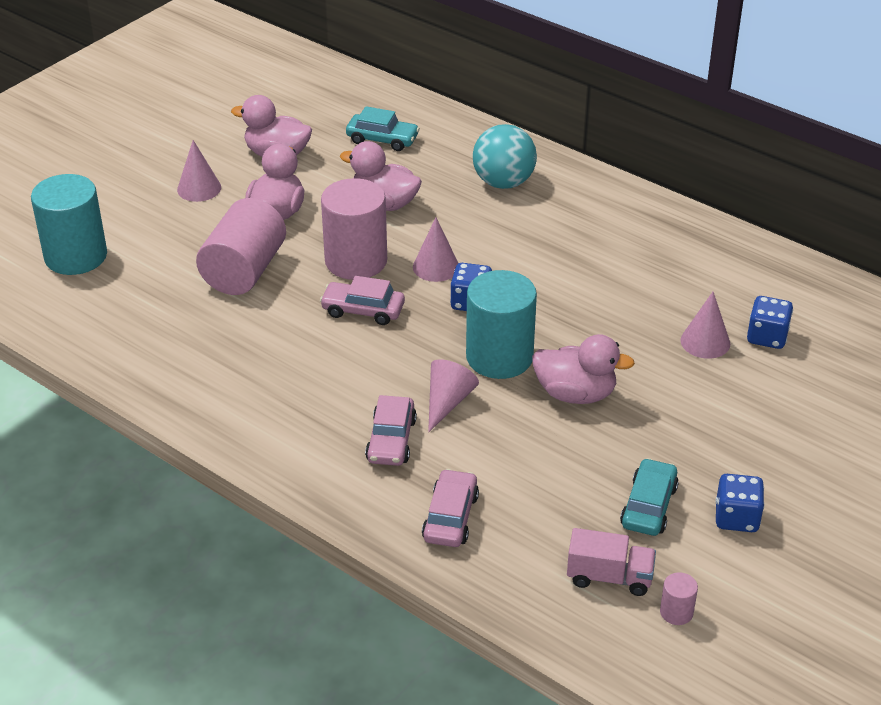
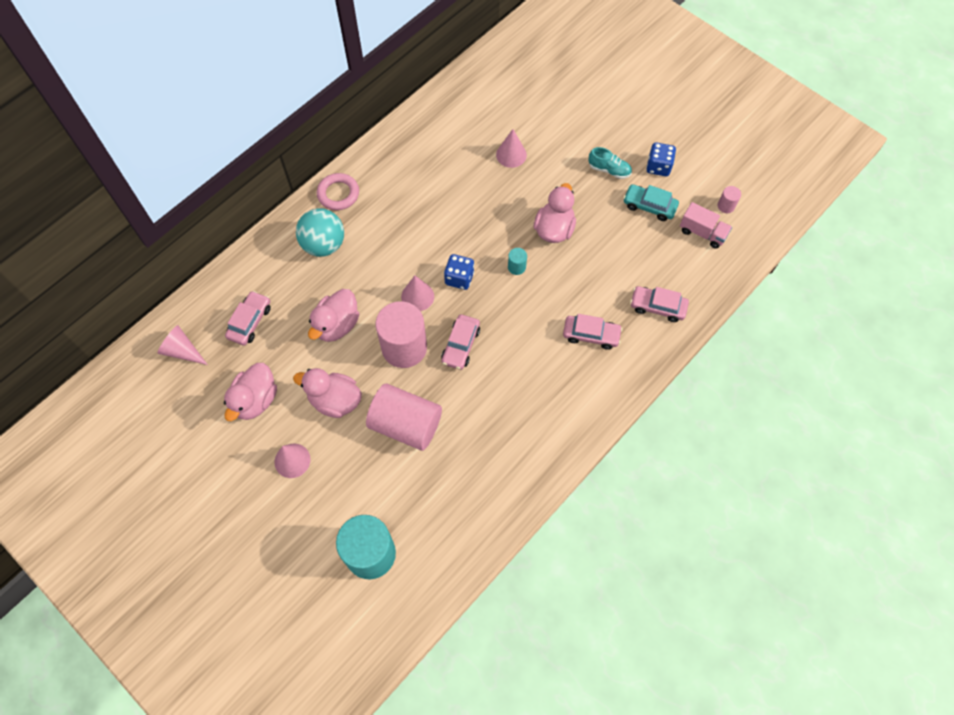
camera: 85 degrees left, 25 degrees up
turquoise car [346,106,420,151] -> pink car [225,291,271,346]
pink cone [428,359,479,432] -> pink cone moved to [158,325,208,365]
turquoise cylinder [466,270,537,379] -> turquoise cylinder [508,248,527,275], size x0.42
pink truck [567,528,656,596] -> pink truck turned 105 degrees clockwise [680,202,732,249]
blue dice [747,296,793,349] -> none
none -> pink ring [317,173,359,210]
none -> turquoise shoe [589,147,632,179]

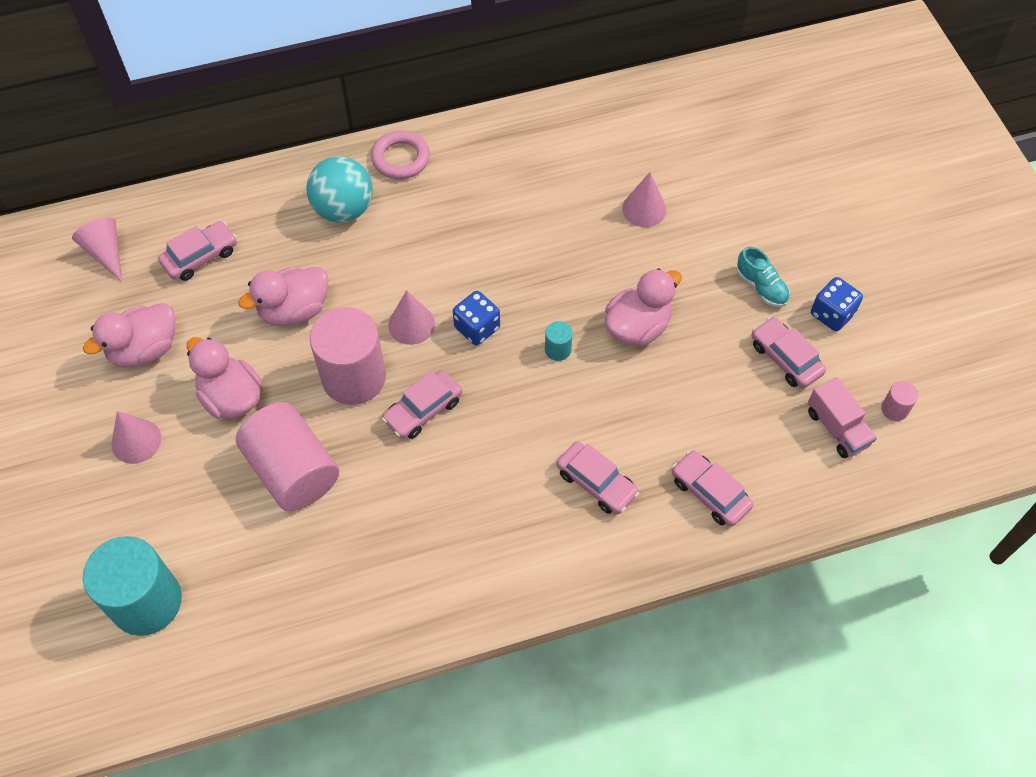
camera: 30 degrees right, 5 degrees down
turquoise car [623,184,679,221] -> pink car [751,317,826,389]

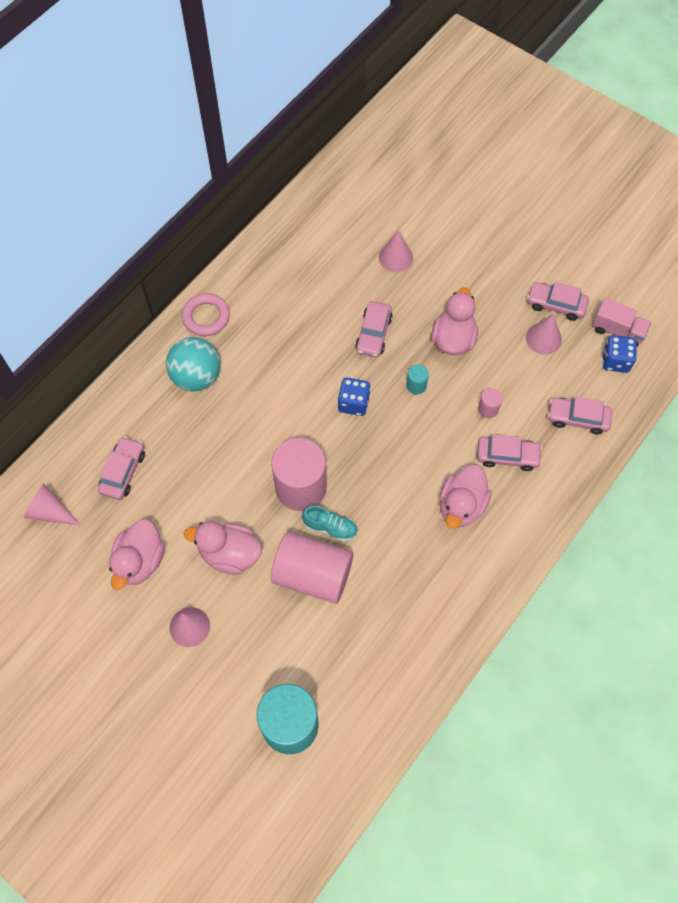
camera: 35 degrees left, 5 degrees up
pink duck [238,267,329,326] -> pink duck moved to [439,465,492,529]
pink car [382,370,462,439] -> pink car moved to [355,301,393,357]
pink cone [388,290,435,345] -> pink cone moved to [526,314,562,355]
turquoise shoe [736,247,790,307] -> turquoise shoe moved to [302,506,358,542]
blue dice [811,277,863,331] -> blue dice moved to [602,335,637,373]
pink cylinder [881,381,918,421] -> pink cylinder moved to [478,388,503,418]

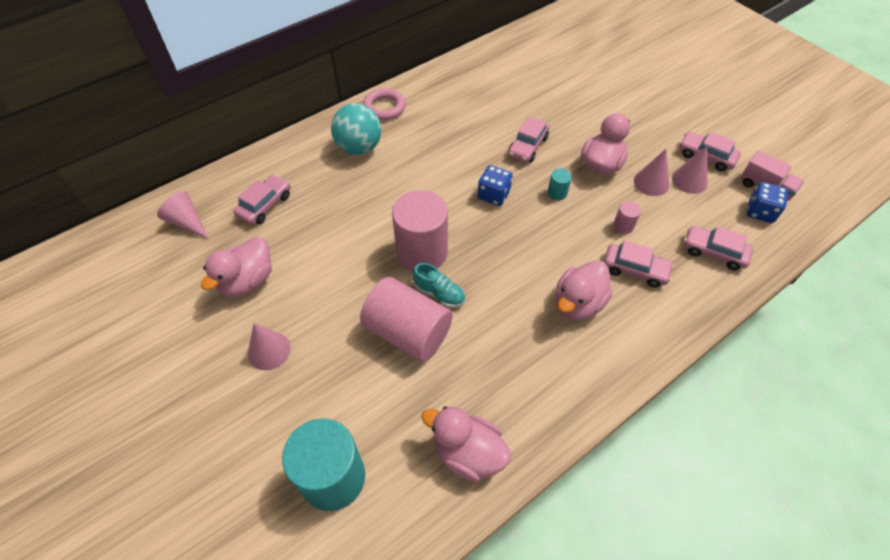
camera: 15 degrees right, 10 degrees down
pink duck [184,521,262,575] -> pink duck moved to [421,406,511,482]
pink cone [379,230,413,272] -> pink cone moved to [634,149,669,196]

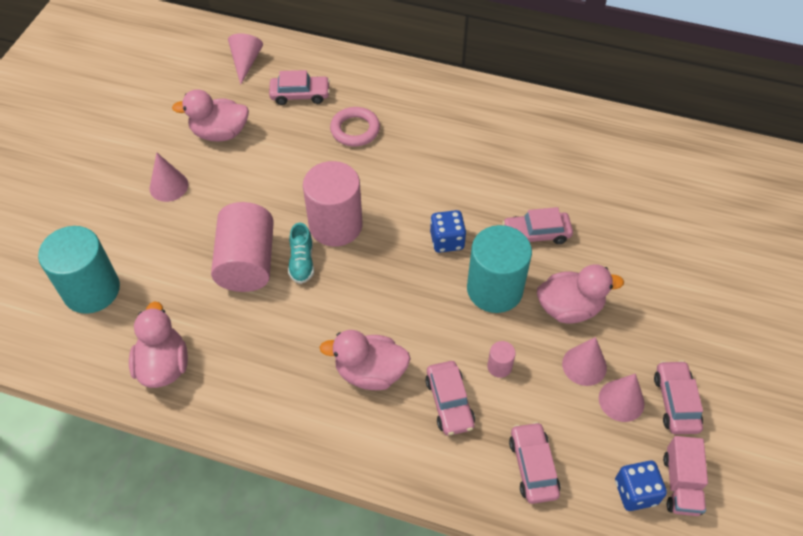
camera: 55 degrees right, 0 degrees up
turquoise ball [331,103,381,155] -> none
pink ring [363,88,406,120] -> pink ring moved to [330,107,380,146]
turquoise cylinder [548,168,572,200] -> turquoise cylinder [467,225,532,313], size x2.40

